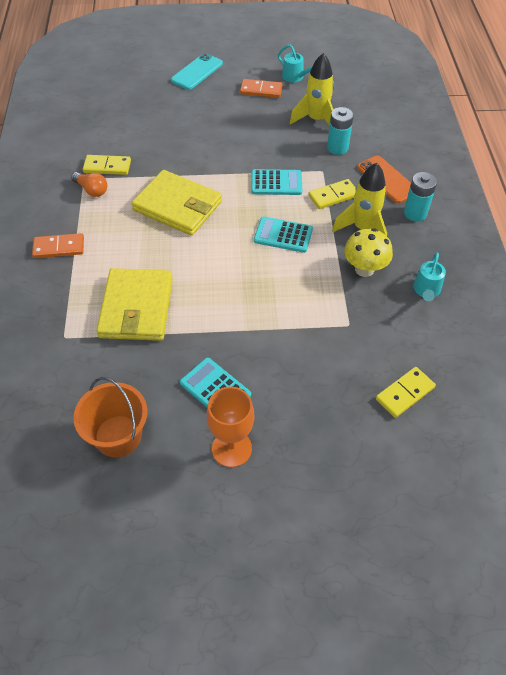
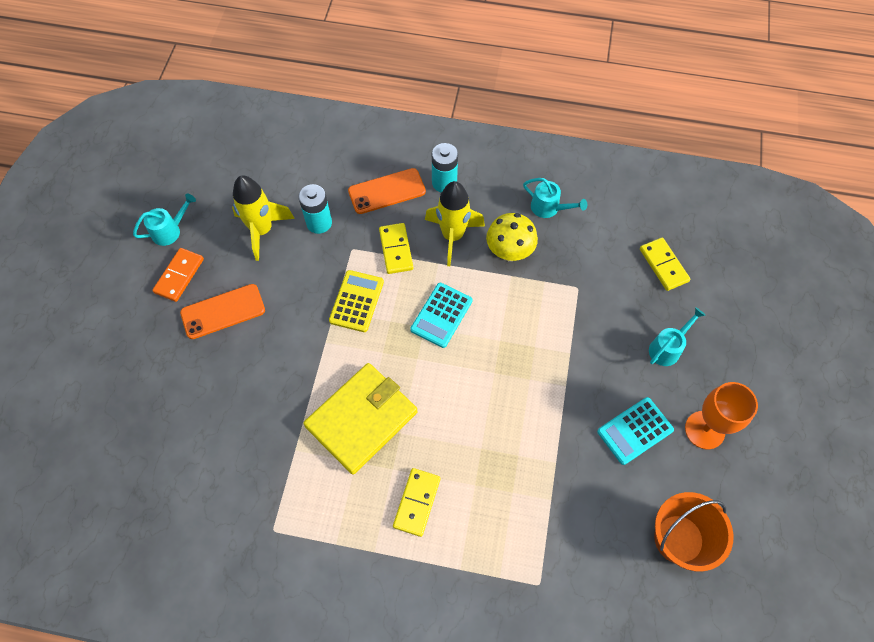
camera: 75 degrees left, 10 degrees up
orange domino [32,233,84,258] -> none
orange light bulb [71,172,107,197] -> none
yellow domino [83,155,131,175] -> yellow domino moved to [393,468,440,537]
yellow wallet [96,268,173,341] -> none
turquoise phone [171,53,223,90] -> none
turquoise calculator [251,169,302,195] -> yellow calculator [329,270,384,332]
none -> orange phone [180,284,265,339]
none -> turquoise watering can [649,307,706,366]

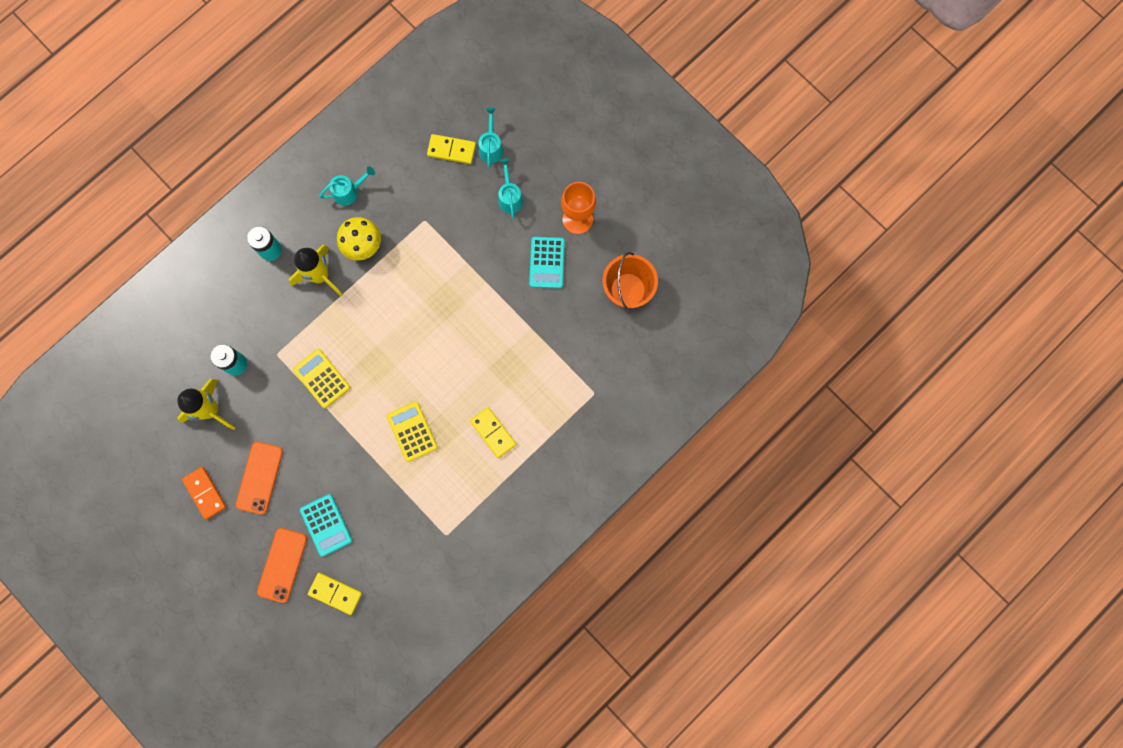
camera: 55 degrees left, 15 degrees up
turquoise watering can [133,194,196,246] -> turquoise watering can moved to [478,107,503,168]
yellow wallet [303,363,417,474] -> yellow calculator [386,401,438,462]
orange phone [348,168,426,214] -> orange phone moved to [257,528,307,603]
yellow domino [379,223,413,274] -> yellow domino moved to [308,573,362,615]
turquoise calculator [410,283,472,348] -> turquoise calculator moved to [300,494,352,557]

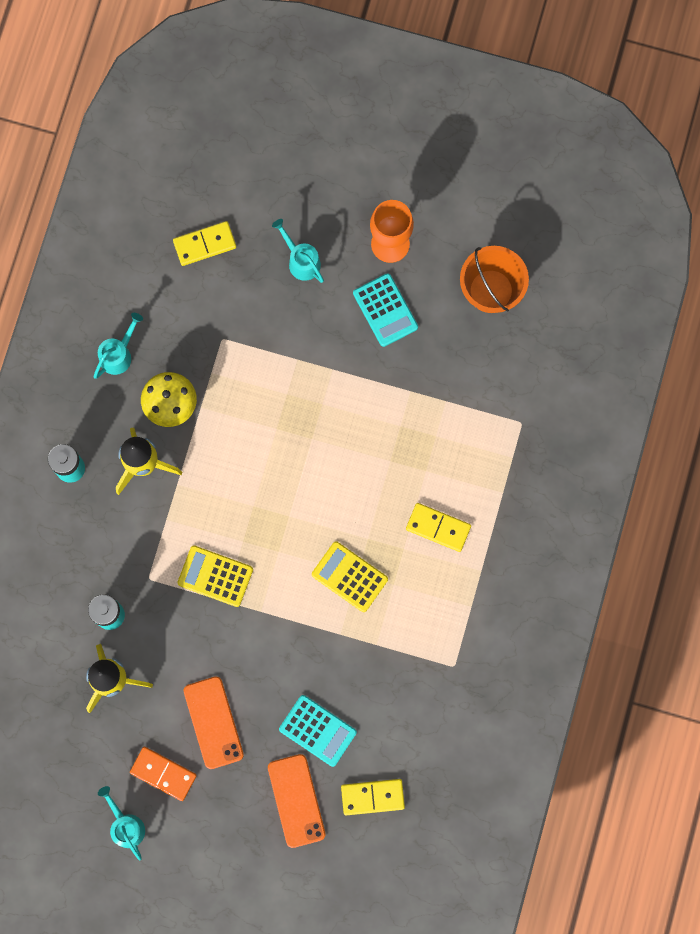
camera: 30 degrees left, 0 degrees up
turquoise watering can [478,107,503,168] -> turquoise watering can moved to [98,786,145,860]

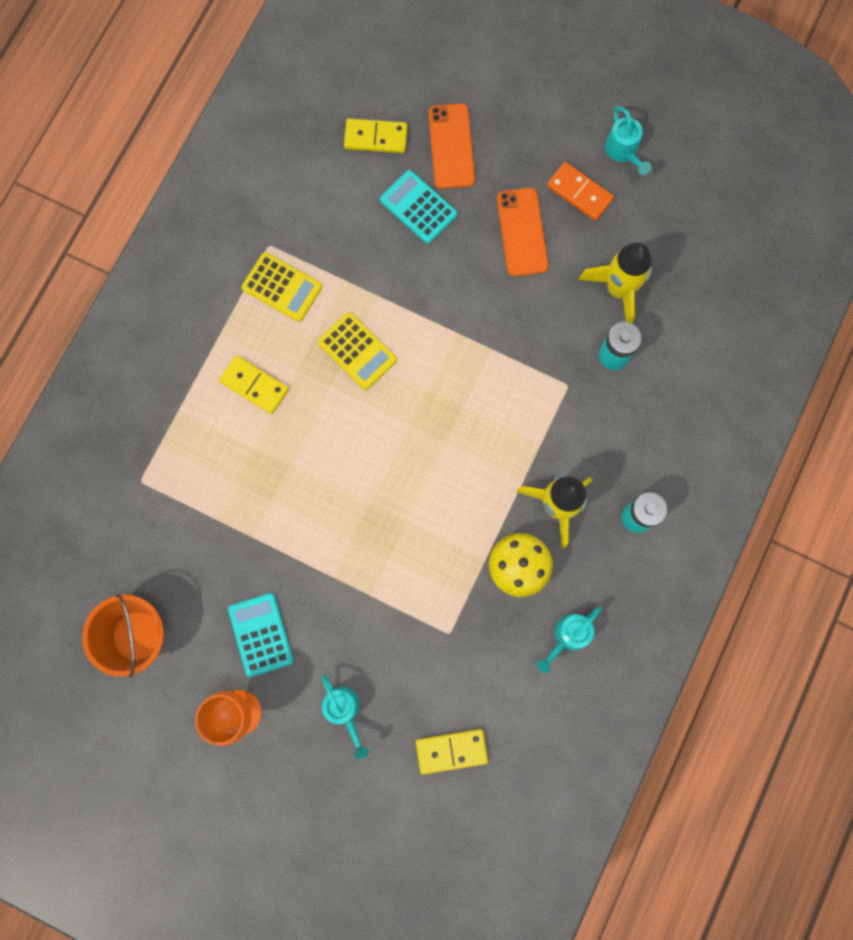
camera: 170 degrees left, 0 degrees up
yellow calculator [177,546,253,607] -> yellow calculator moved to [241,252,322,322]

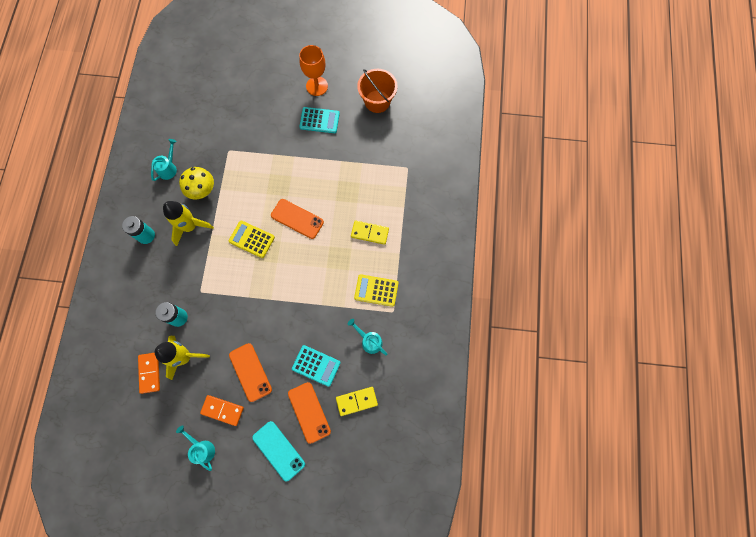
camera: 160 degrees right, 5 degrees down
turquoise calculator [228,593,293,677] -> turquoise calculator turned 45 degrees counterclockwise [299,107,340,133]
yellow calculator [318,312,397,390] -> yellow calculator moved to [228,220,275,258]
turquoise watering can [322,674,369,759] -> turquoise watering can moved to [348,319,387,355]
yellow domino [416,729,488,775] -> none
none -> orange domino [138,353,160,394]
none -> turquoise phone [252,421,305,482]
none -> orange phone [271,199,324,239]

